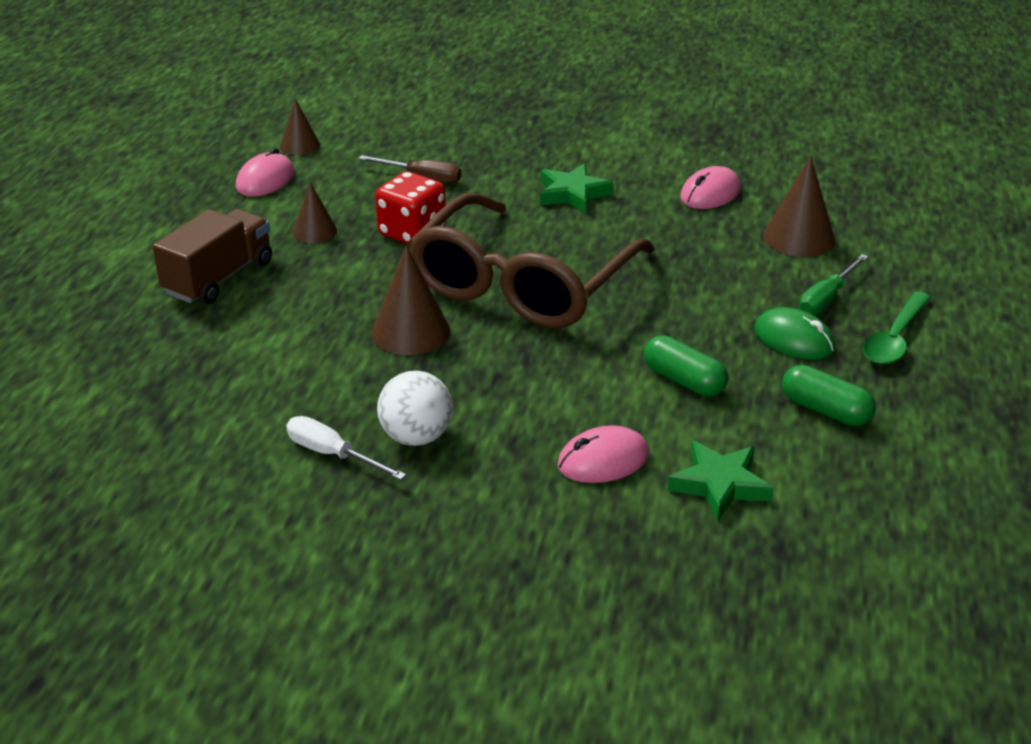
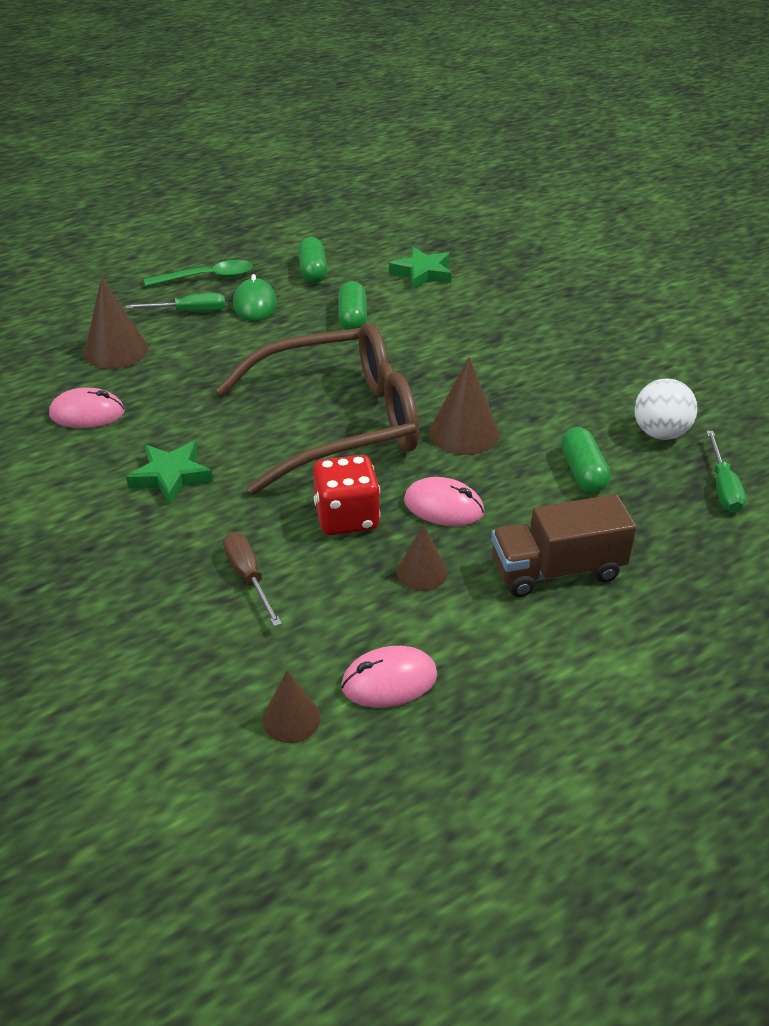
camera: 135 degrees left, 5 degrees up
white screwdriver [286,416,406,480] -> none
white ball [377,371,453,446] -> white ball moved to [634,379,698,440]
pink mouse [558,425,649,483] -> pink mouse moved to [404,477,484,526]
none -> green capsule [561,427,611,493]
none -> green screwdriver [706,431,746,513]

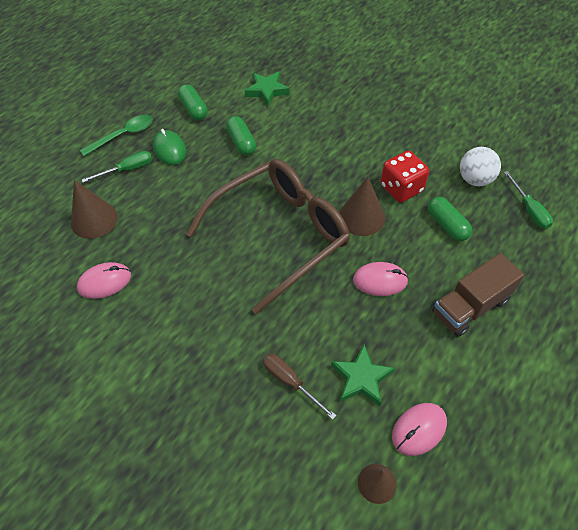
camera: 20 degrees left, 15 degrees up
green star [126,441,213,505] -> green star moved to [331,344,395,406]
red dice [313,455,380,535] -> red dice moved to [381,151,429,203]
brown cone [397,524,447,591] -> none

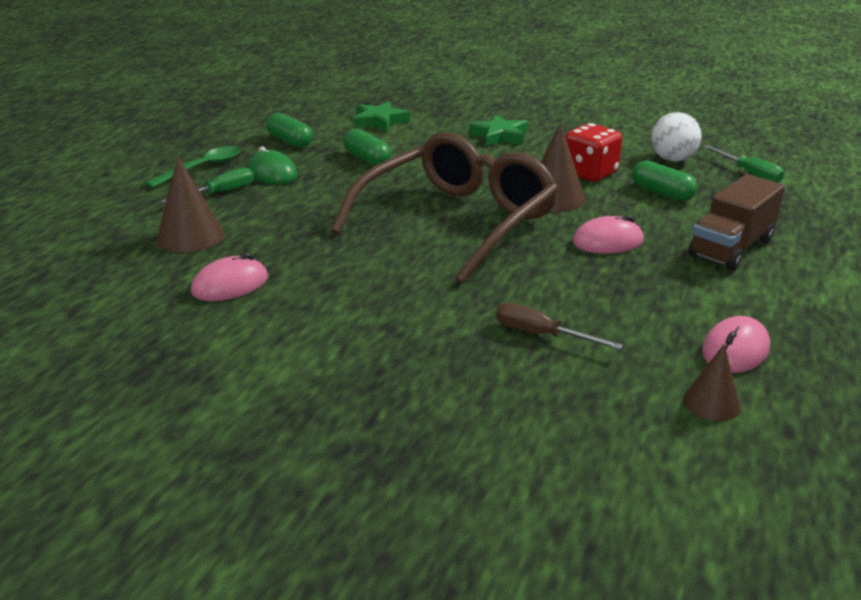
camera: 15 degrees left, 25 degrees down
green star [331,344,395,406] -> green star moved to [469,115,528,147]

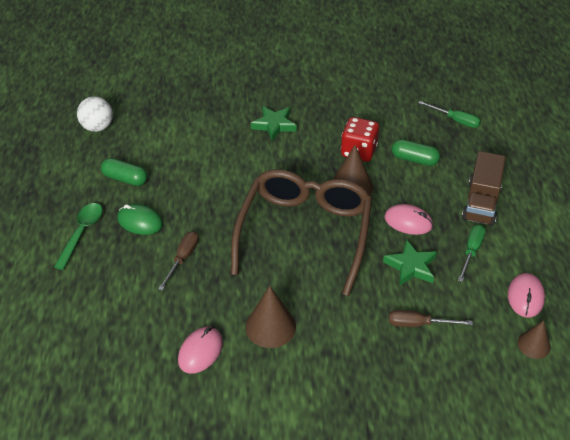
camera: 25 degrees left, 15 degrees up
brown cone [156,156,224,253] -> brown cone moved to [245,286,296,348]
green screwdriver [161,167,254,203] -> green screwdriver moved to [458,224,486,282]
green capsule [344,129,391,166] -> none
green star [353,101,410,132] -> green star moved to [383,240,437,286]
pink mouse [572,215,644,254] -> pink mouse turned 60 degrees clockwise [384,204,433,235]
white ball [651,112,702,161] -> white ball moved to [77,96,113,132]
none -> brown screwdriver [158,231,199,291]

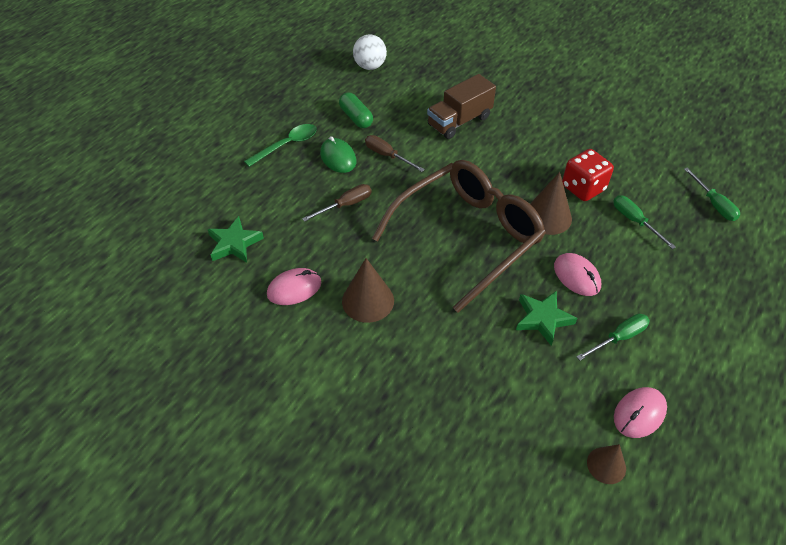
camera: 35 degrees right, 5 degrees up
green star [251,106,297,141] -> green star moved to [208,216,264,263]
brown screwdriver [389,310,473,327] -> brown screwdriver moved to [365,135,425,172]
green capsule [392,139,440,166] -> green screwdriver [613,195,676,249]
brown truck [462,151,506,226] -> brown truck moved to [427,74,496,139]

